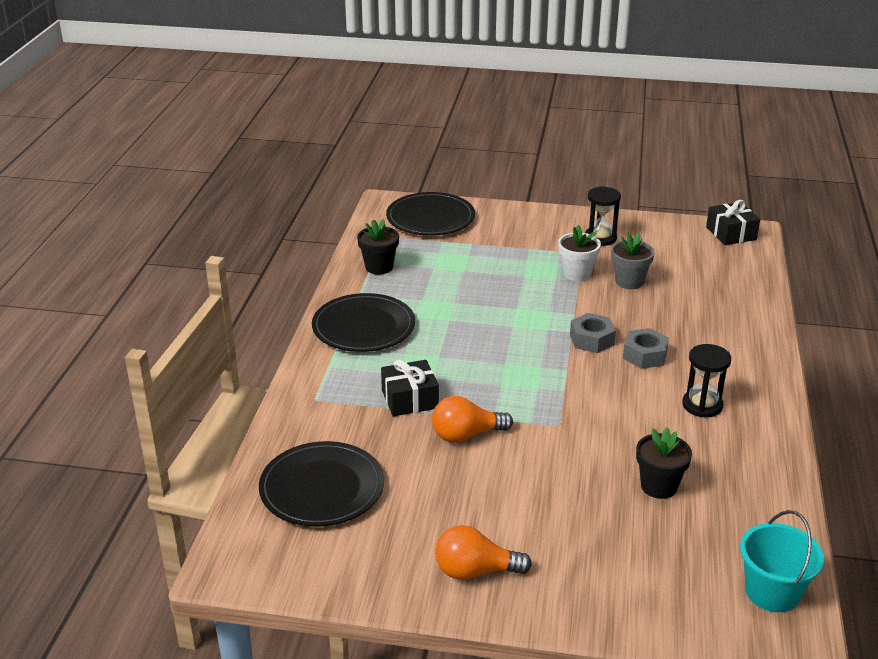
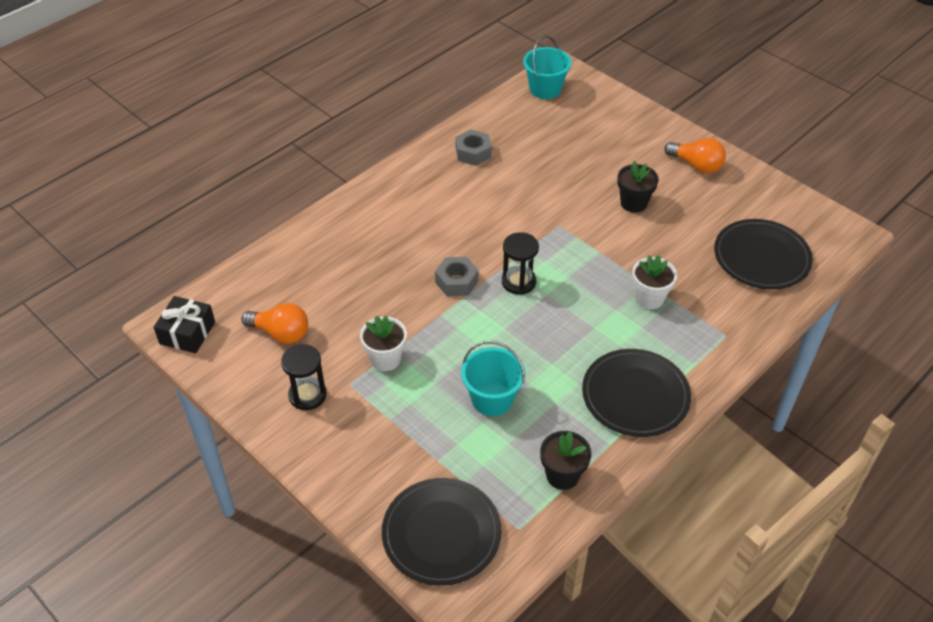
camera: 145 degrees left, 15 degrees up
black gift [381,360,439,416] -> white flower pot [632,255,677,309]
orange light bulb [432,396,513,443] -> orange light bulb moved to [241,303,308,344]
grey flower pot [611,233,655,289] -> none
grey nut [623,328,669,369] -> grey nut moved to [455,130,491,166]
black flower pot [636,427,692,499] -> black flower pot moved to [617,161,659,213]
black hourglass [682,344,731,418] -> black hourglass moved to [502,232,539,295]
none -> turquoise bucket [461,341,525,416]

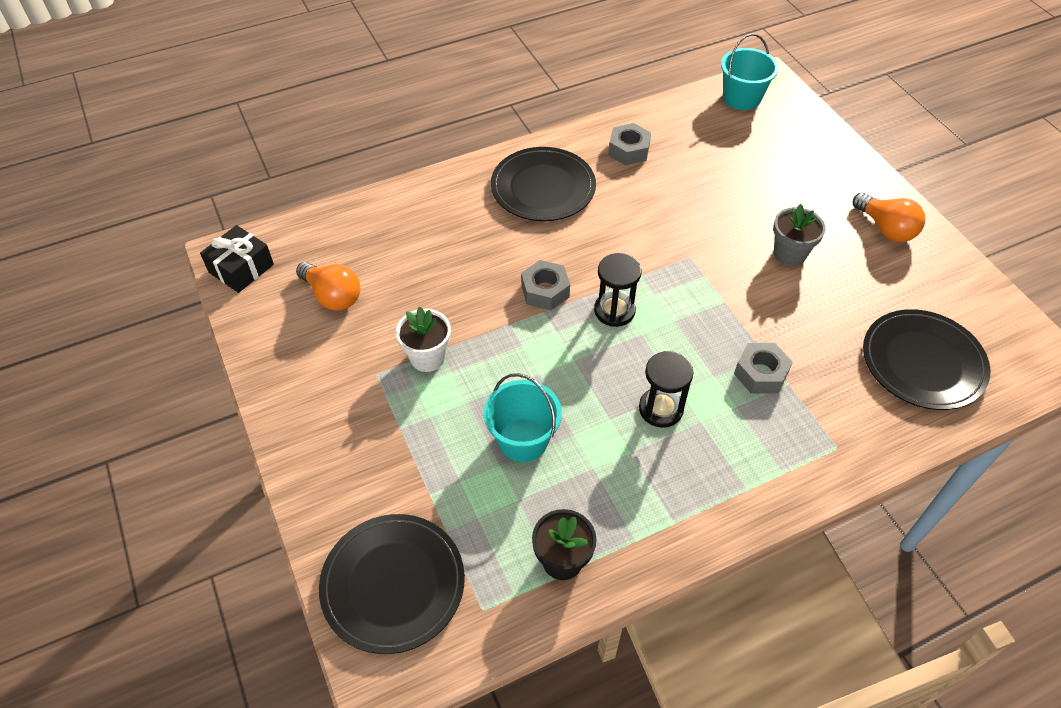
camera: 20 degrees right, 5 degrees up
black hourglass [281,344,327,410] -> black hourglass moved to [639,351,694,428]
black plate [582,349,691,437] -> black plate moved to [491,147,596,221]
black flower pot [617,161,659,213] -> grey flower pot [773,204,826,266]
white flower pot [632,255,677,309] -> grey nut [734,343,793,394]

